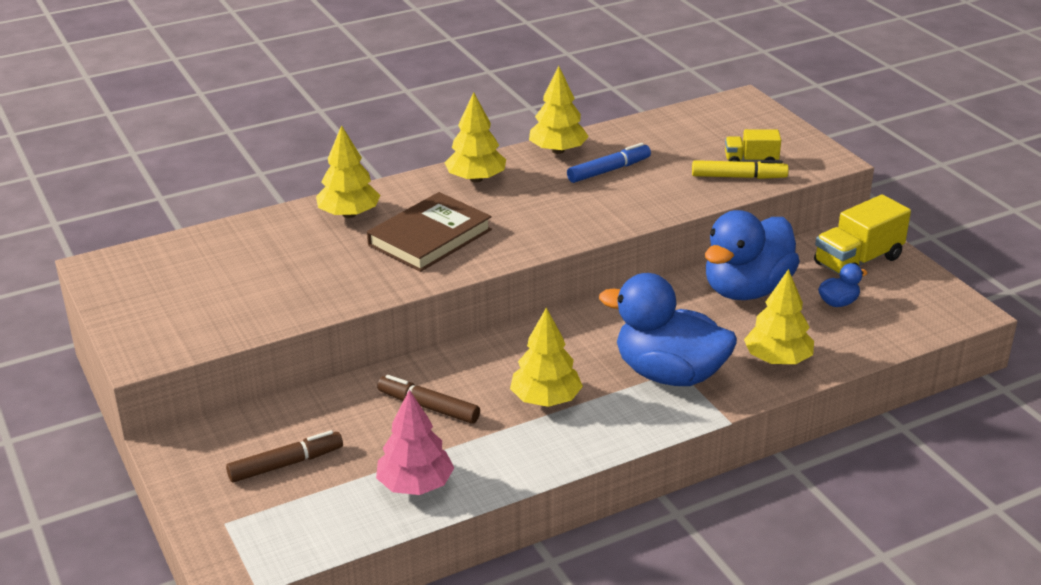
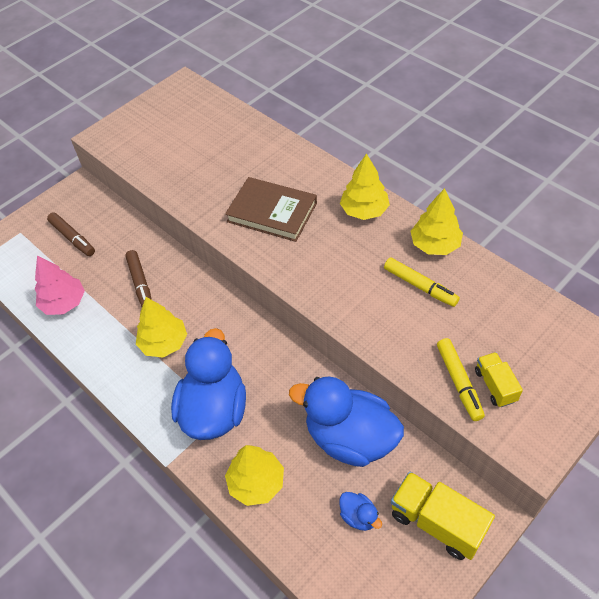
camera: 75 degrees right, 20 degrees up
yellow tree [316,125,381,218] -> none
brown marker [377,375,480,424] -> brown marker turned 150 degrees clockwise [125,250,152,307]
blue marker [567,143,651,183] -> yellow marker [384,257,460,307]

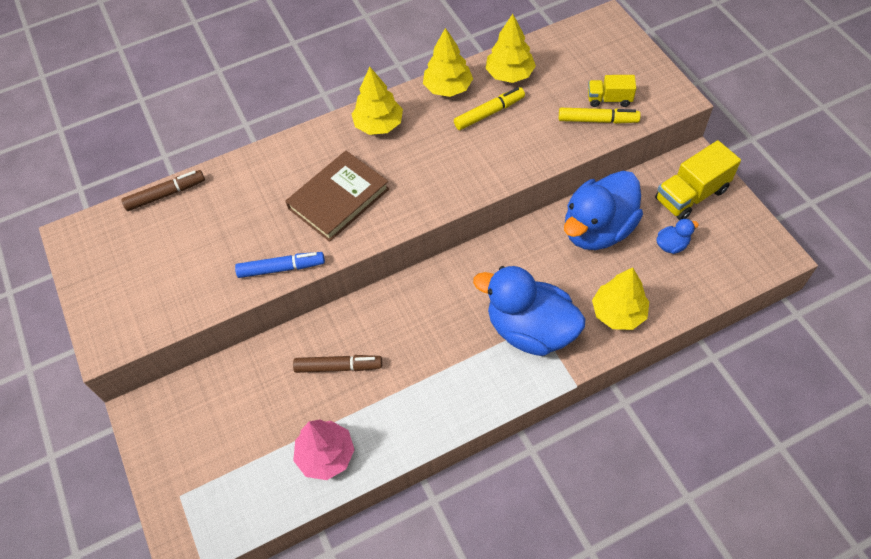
camera: 70 degrees left, 5 degrees up
brown marker [47,212,95,256] -> brown marker moved to [121,170,205,211]
yellow tree [136,297,187,358] -> yellow tree moved to [486,14,536,83]
none -> blue marker [235,252,325,278]

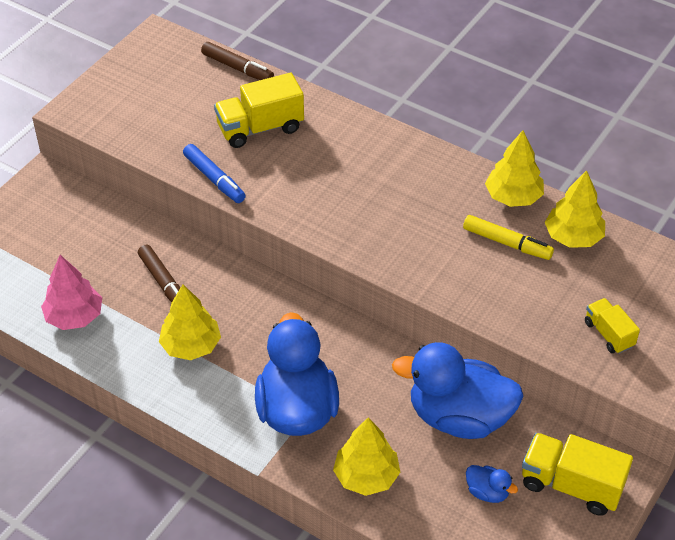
camera: 55 degrees right, 10 degrees down
brown book [285,151,389,242] -> none
yellow tree [352,67,403,135] -> yellow tree moved to [159,285,221,360]
yellow marker [559,108,641,124] -> none
none -> yellow truck [214,73,304,148]

